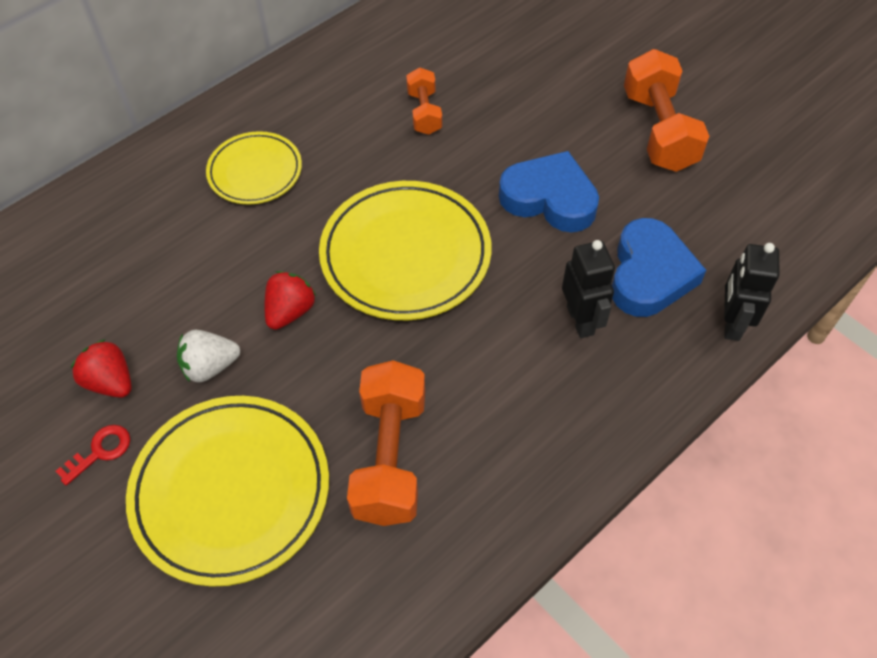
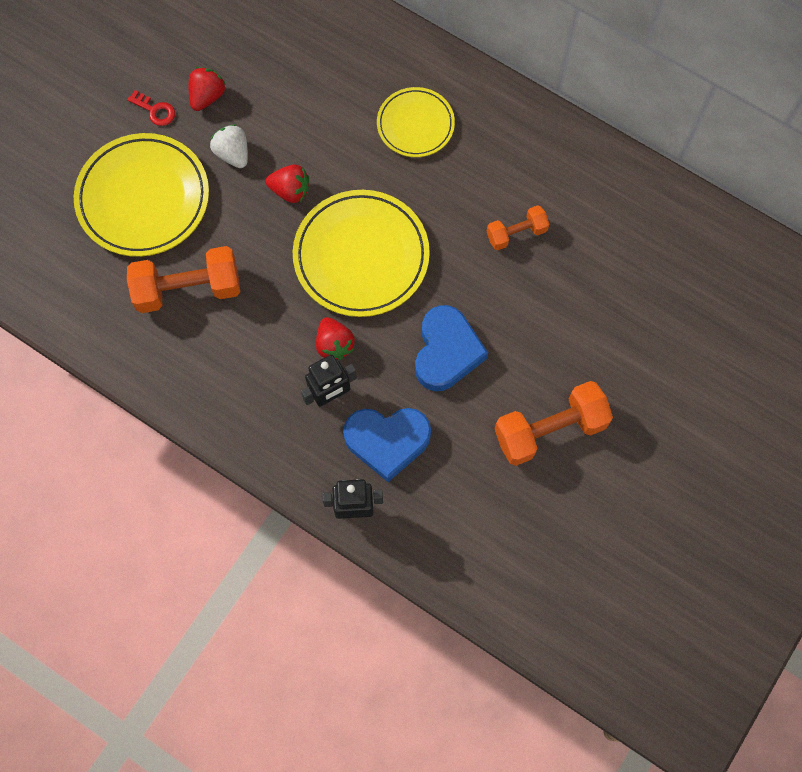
camera: 75 degrees right, 15 degrees up
none -> red strawberry [316,317,355,360]

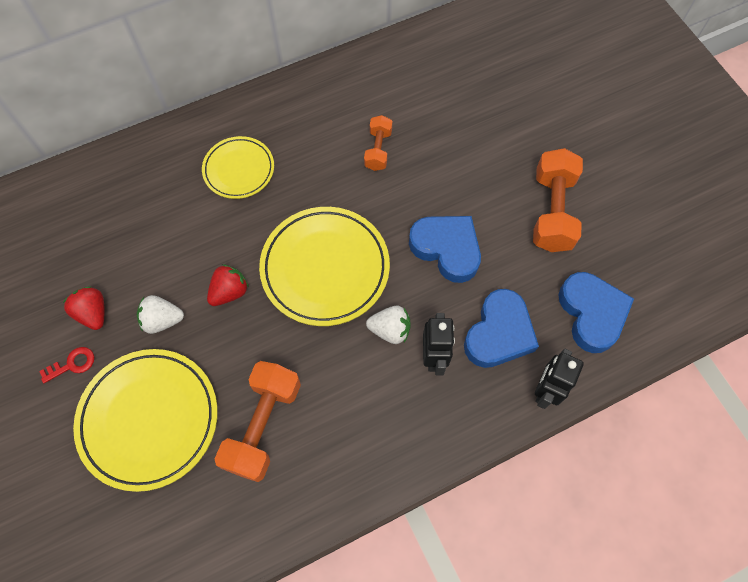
camera: 60 degrees left, 5 degrees down
red strawberry [316,317,355,360] -> white strawberry [366,306,411,344]
none -> blue heart [559,272,634,353]

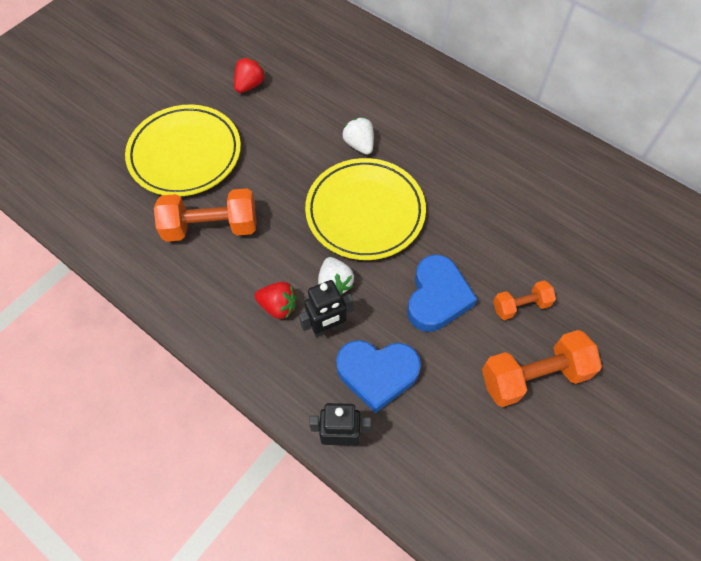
camera: 65 degrees right, 5 degrees down
red key [39,347,94,383] -> none
white strawberry [137,295,184,334] -> white strawberry moved to [342,117,374,155]
yellow plate [202,136,274,199] -> none
red strawberry [207,264,249,306] -> red strawberry moved to [255,282,297,319]
orange dumbbell [364,115,392,171] -> orange dumbbell moved to [493,280,556,320]
blue heart [559,272,634,353] -> none

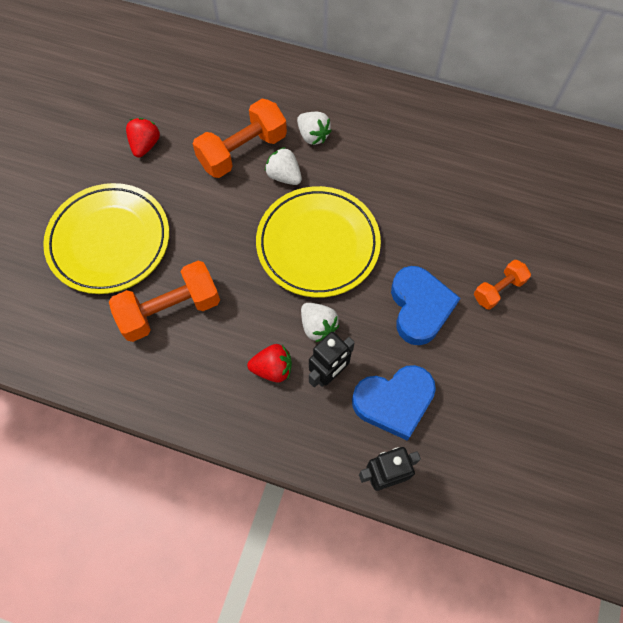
camera: 20 degrees left, 5 degrees up
orange dumbbell [482,330,602,407] -> orange dumbbell moved to [193,99,287,178]
none -> white strawberry [297,112,332,145]

